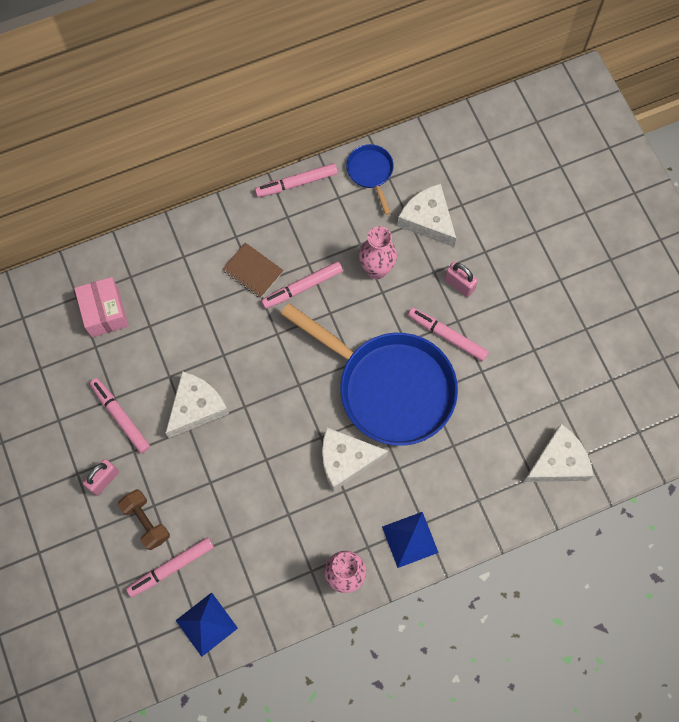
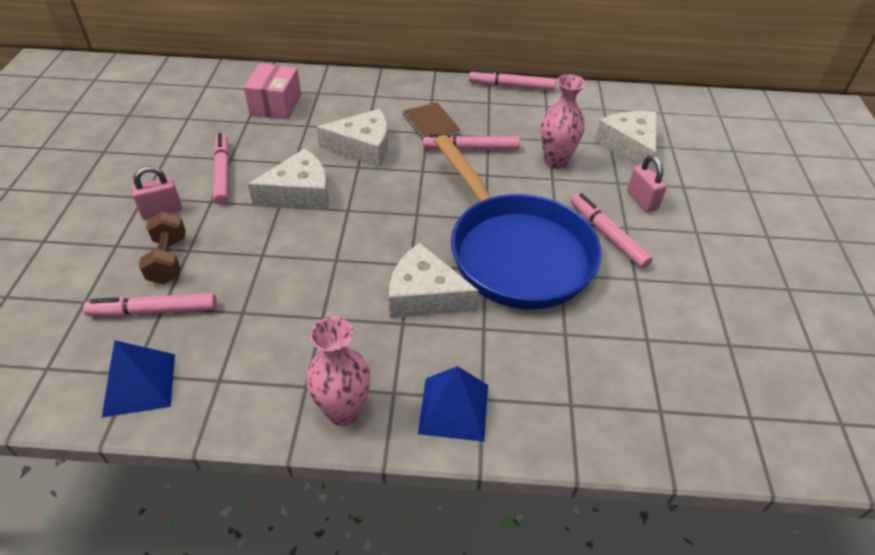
camera: 25 degrees right, 25 degrees down
blue pan [346,144,394,215] -> none
white cheese [523,424,593,482] -> white cheese moved to [317,109,388,167]

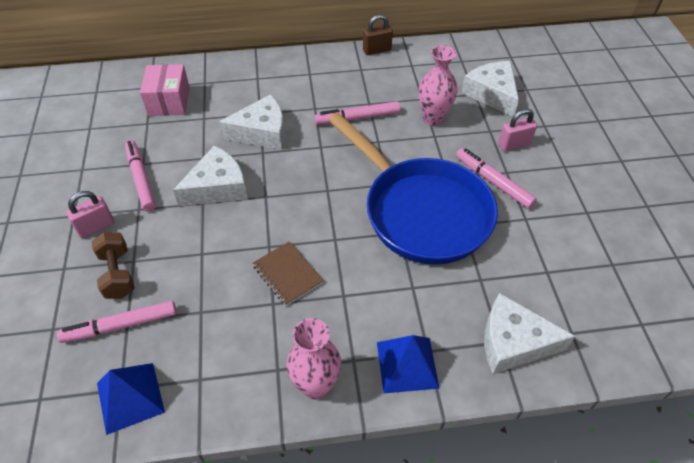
camera: 10 degrees left, 5 degrees up
white cheese [389,243,479,318] -> white cheese moved to [484,293,575,374]
brown notebook [403,102,460,140] -> brown notebook moved to [253,241,324,306]
pink marker [469,69,556,91] -> brown padlock [363,15,393,55]
pink padlock [627,155,667,212] -> pink padlock turned 75 degrees counterclockwise [498,109,537,151]

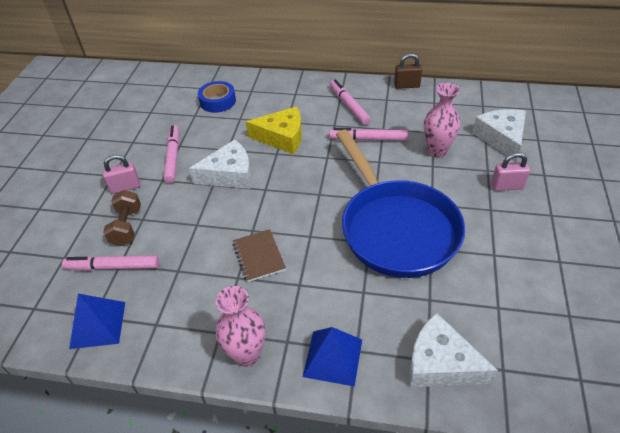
camera: 20 degrees right, 5 degrees down
pink box [140,64,190,116] -> blue tape [198,81,236,113]
white cheese [218,94,285,150] -> yellow cheese [246,107,302,154]
pink marker [456,148,537,209] -> pink marker moved to [330,79,371,125]

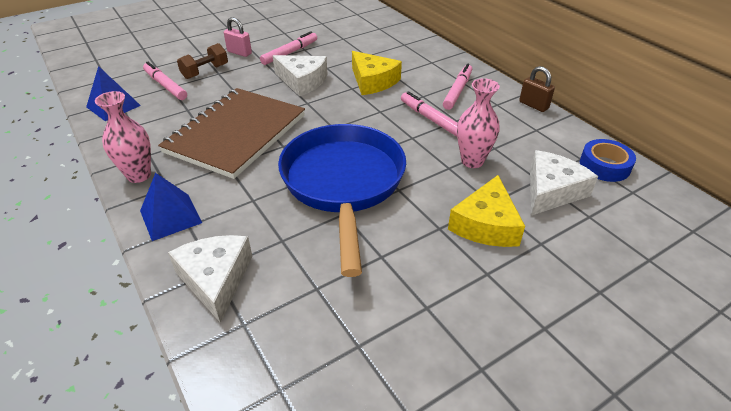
camera: 45 degrees right, 5 degrees down
blue tape [198,81,236,113] -> blue tape moved to [580,139,636,182]
brown notebook [232,229,286,282] -> brown notebook [158,88,305,179], size x2.38
blue pan [336,130,465,278] -> blue pan turned 150 degrees clockwise [278,124,406,277]
pink padlock [491,152,530,191] -> yellow cheese [448,175,525,247]

